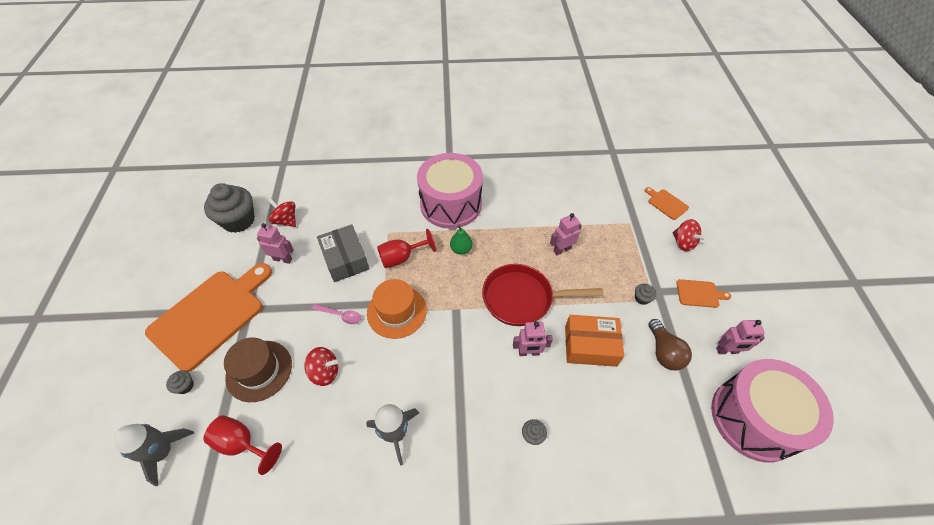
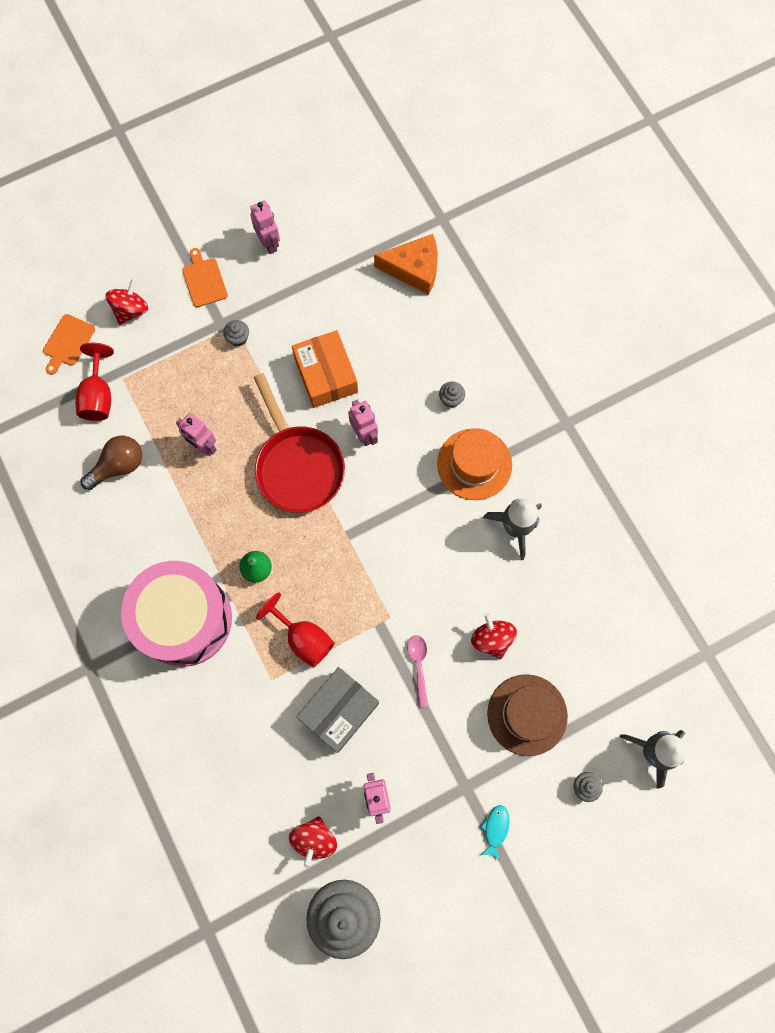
camera: 115 degrees left, 20 degrees up
orange cutting board [145,263,272,372] -> turquoise fish [480,805,510,860]
red goblet [203,415,282,475] -> red goblet moved to [76,343,114,421]
orange hat [367,279,427,339] -> orange hat moved to [437,428,512,500]
brown light bulb [648,319,692,370] -> brown light bulb moved to [80,435,142,490]
pink drum [711,359,834,463] -> none
none -> orange cheese [374,234,438,295]

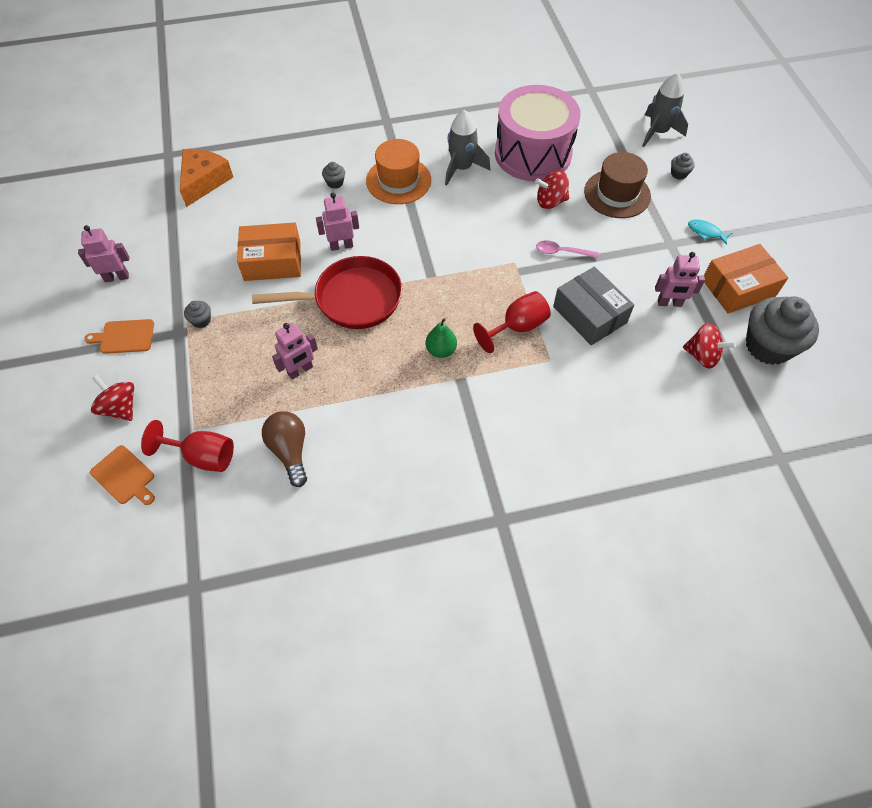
camera: 75 degrees left, 15 degrees down
pink drum [121,561,232,667] -> pink drum moved to [495,85,580,182]
none -> orange box [704,244,788,314]

